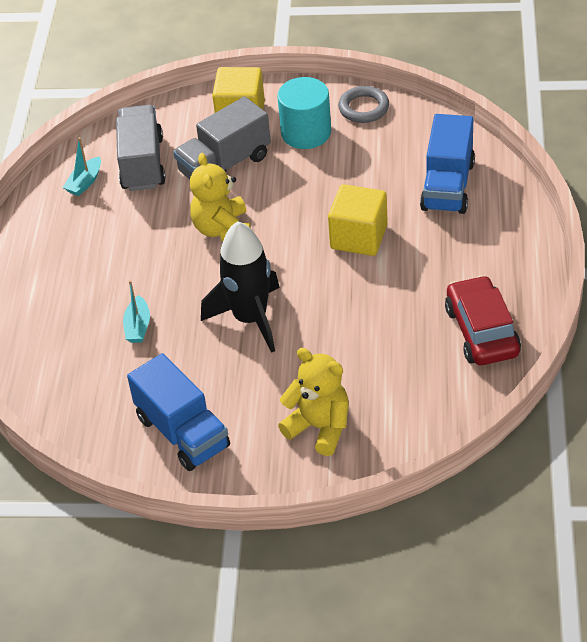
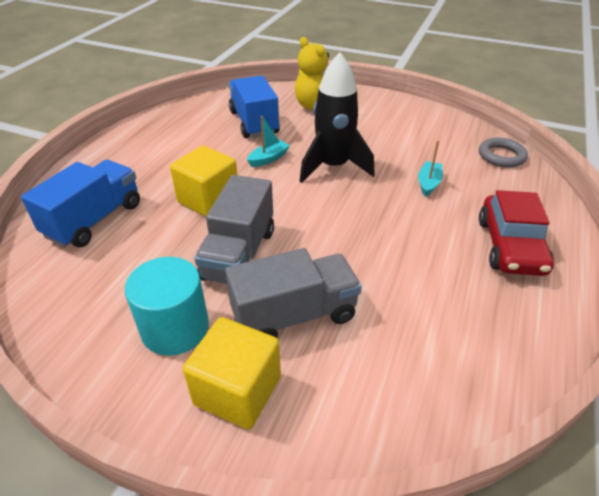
camera: 165 degrees left, 5 degrees down
turquoise boat [63,137,101,196] -> turquoise boat moved to [247,116,290,167]
grey truck [116,105,166,191] -> grey truck moved to [194,175,274,284]
blue truck [127,353,230,471] -> blue truck moved to [229,76,280,138]
yellow teddy bear [190,153,251,241] -> none
grey ring [338,86,389,123] -> grey ring moved to [479,138,528,168]
red car [445,275,521,365] -> red car moved to [479,190,554,276]

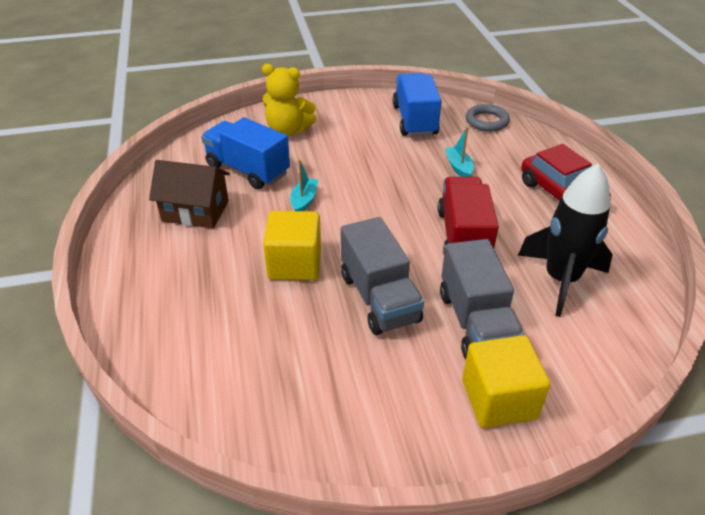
camera: 35 degrees left, 0 degrees up
blue truck [21,160,140,247] -> blue truck moved to [393,73,441,137]
turquoise cylinder [125,257,209,356] -> none
grey truck [225,248,362,338] -> grey truck turned 135 degrees clockwise [440,239,524,360]
black rocket [300,52,375,183] -> black rocket moved to [518,164,613,317]
none -> brown house [149,160,230,228]
none -> red truck [438,177,499,254]

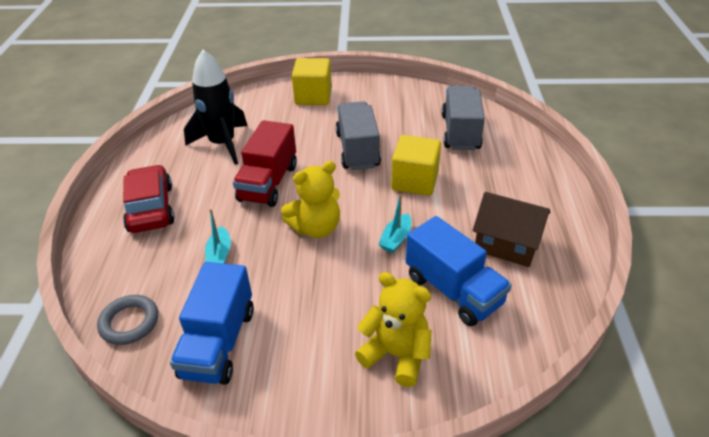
camera: 165 degrees left, 0 degrees up
grey truck [440,239,524,360] -> grey truck moved to [441,86,485,150]
none -> yellow teddy bear [281,161,340,238]

